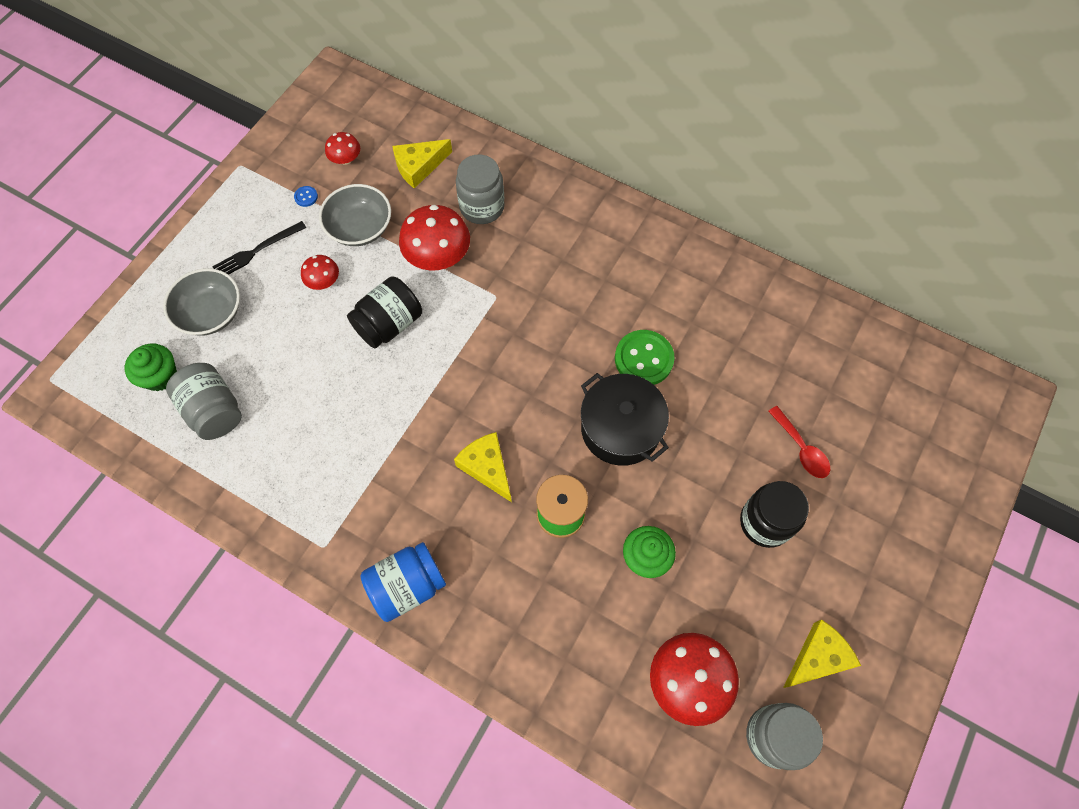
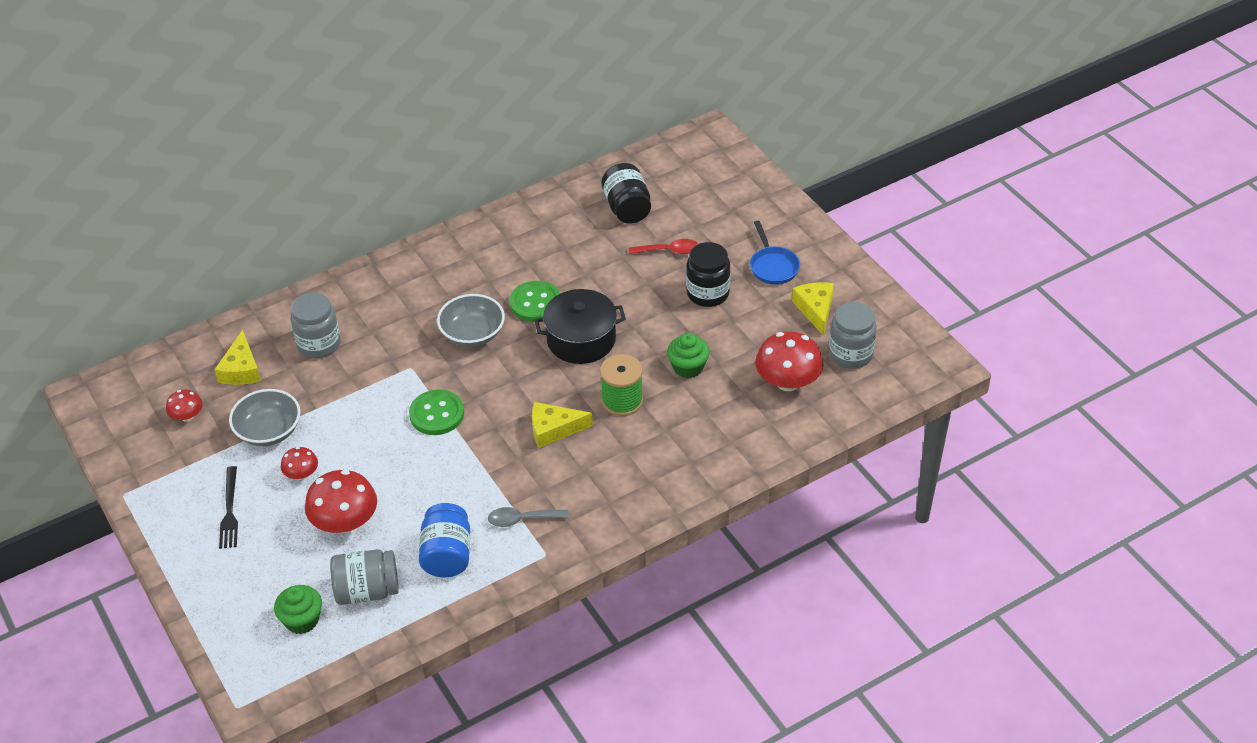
camera: 60 degrees left, 20 degrees down
grey bowl [163,268,240,336] -> grey bowl moved to [437,294,505,347]
blue button [294,186,318,207] -> none
black jar [347,276,422,349] -> black jar moved to [602,163,651,224]
blue jar [361,542,446,622] -> blue jar moved to [419,503,470,577]
red mushroom [399,205,470,270] -> red mushroom moved to [305,470,377,533]
none -> green button [409,390,464,435]
none -> grey spoon [488,507,569,527]
none -> blue pan [750,221,800,285]

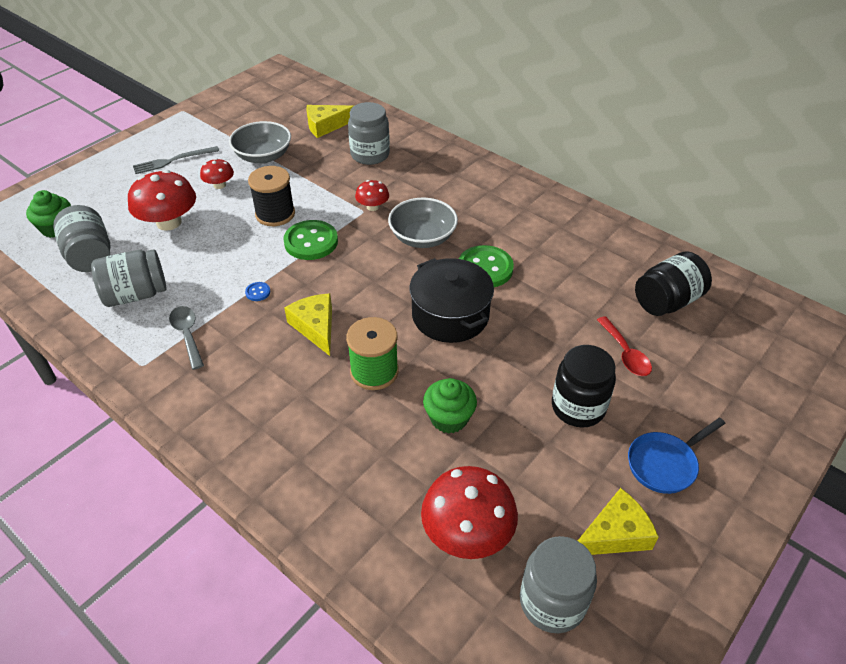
camera: 70 degrees right, 0 degrees up
red mushroom [166,390,202,422] -> red mushroom moved to [355,180,389,211]
black fork [219,466,238,549] -> grey fork [133,146,219,174]
blue jar [419,503,470,577] -> grey jar [91,249,167,307]
none -> blue button [245,282,270,301]
none -> black spool [248,166,295,226]

